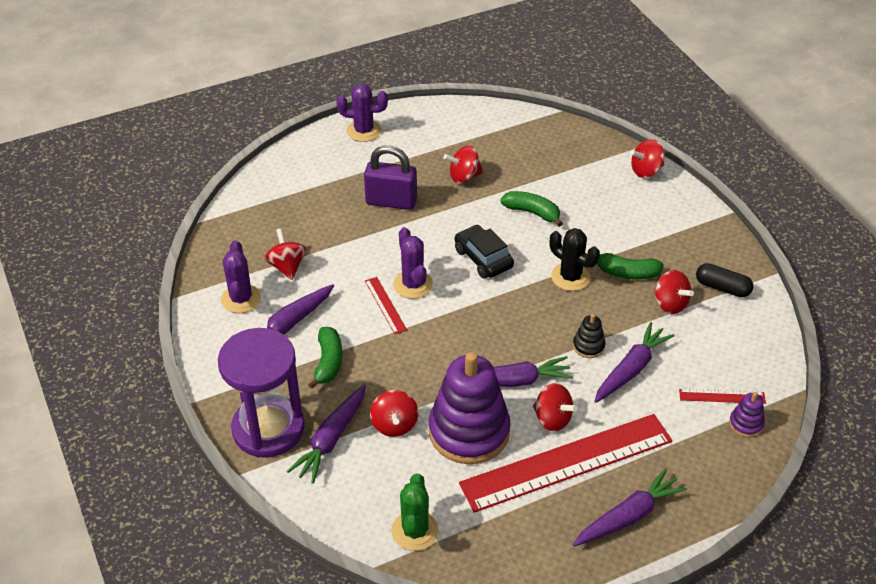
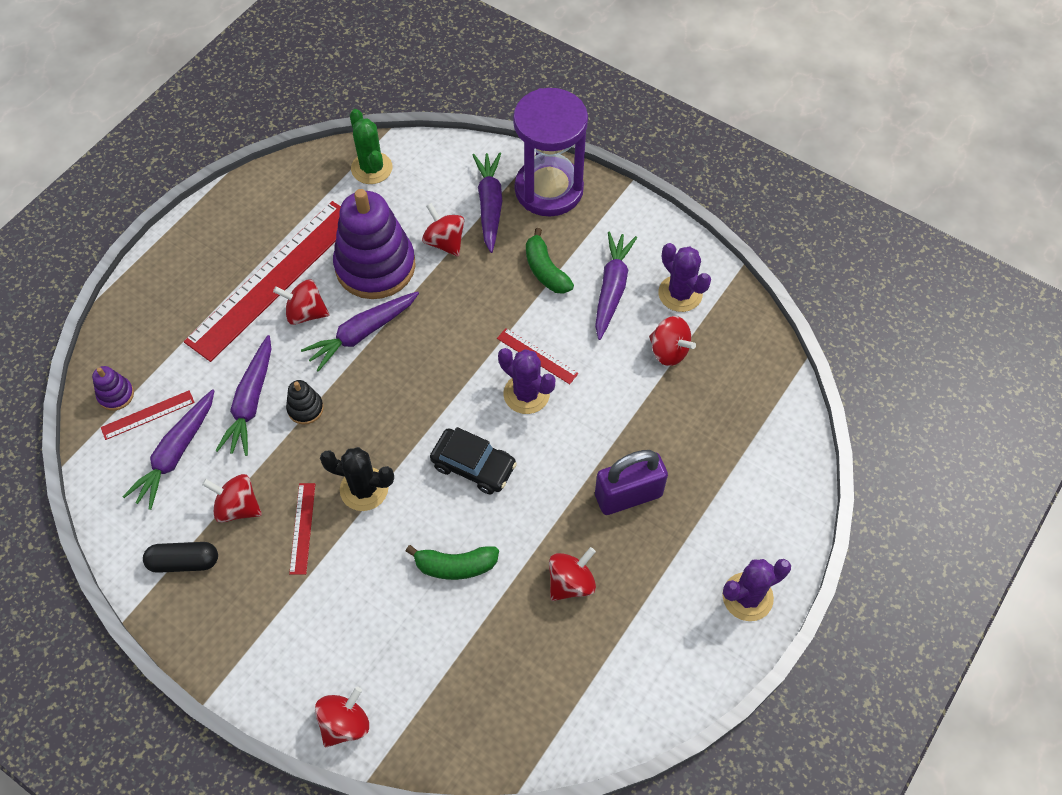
camera: 150 degrees right, 15 degrees up
purple carrot [573,468,687,546] -> purple carrot moved to [122,389,215,510]
green banana [598,253,664,279] -> red ruler [289,483,315,575]

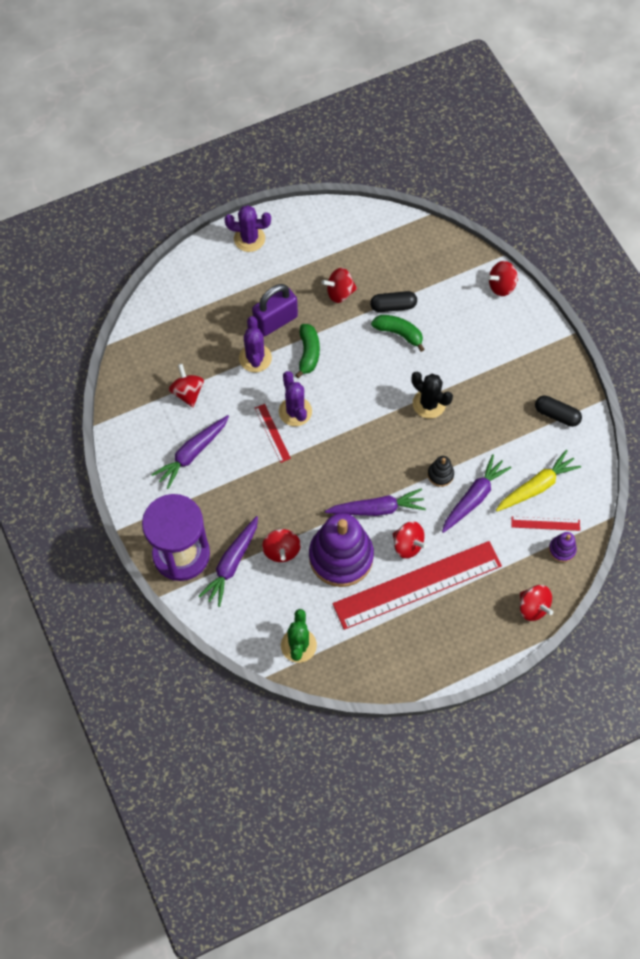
camera: 150 degrees left, 5 degrees up
purple carrot [122,389,215,510] -> yellow carrot [496,450,581,512]
red spinning top [202,474,262,523] -> red spinning top moved to [520,585,553,621]
red ruler [289,483,315,575] -> none
black car [430,427,517,494] -> none
green banana [526,228,574,294] -> green banana moved to [295,324,320,378]
purple padlock [595,450,668,515] -> purple padlock turned 45 degrees counterclockwise [252,284,298,337]
purple cactus [658,243,711,312] -> purple cactus moved to [239,316,272,372]
none -> black capsule [370,291,417,312]

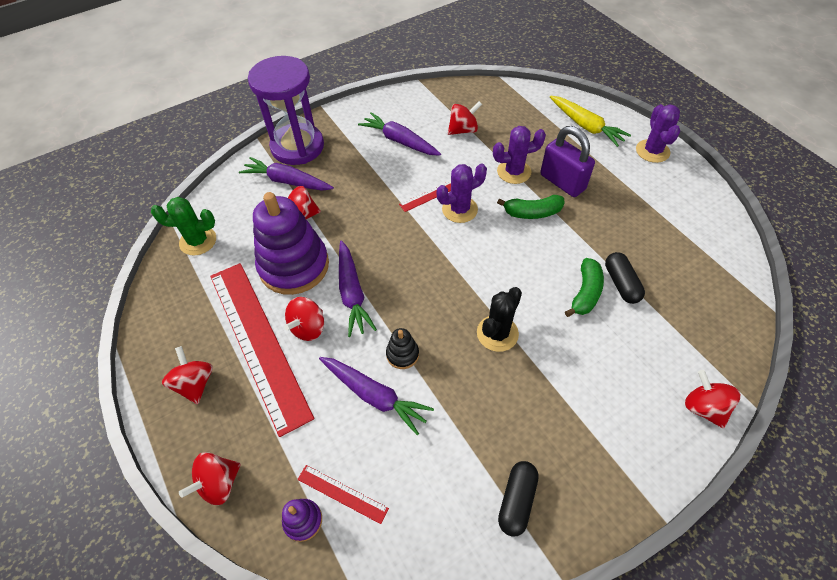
camera: 85 degrees right, 10 degrees down
red spinning top [322,268,357,303] -> red spinning top moved to [162,346,213,404]
yellow carrot [496,450,581,512] -> yellow carrot moved to [550,95,631,147]
red ruler [511,517,580,531] -> red ruler turned 60 degrees counterclockwise [297,465,389,524]

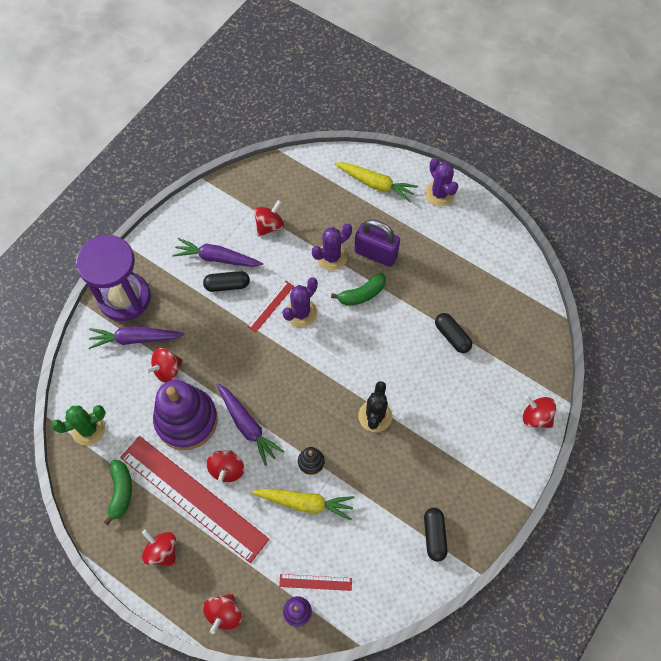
camera: 25 degrees left, 10 degrees up
purple carrot [319,357,434,435] -> yellow carrot [252,489,355,521]
green banana [565,258,604,317] -> green banana moved to [104,460,132,526]
none -> black capsule [203,271,250,292]

